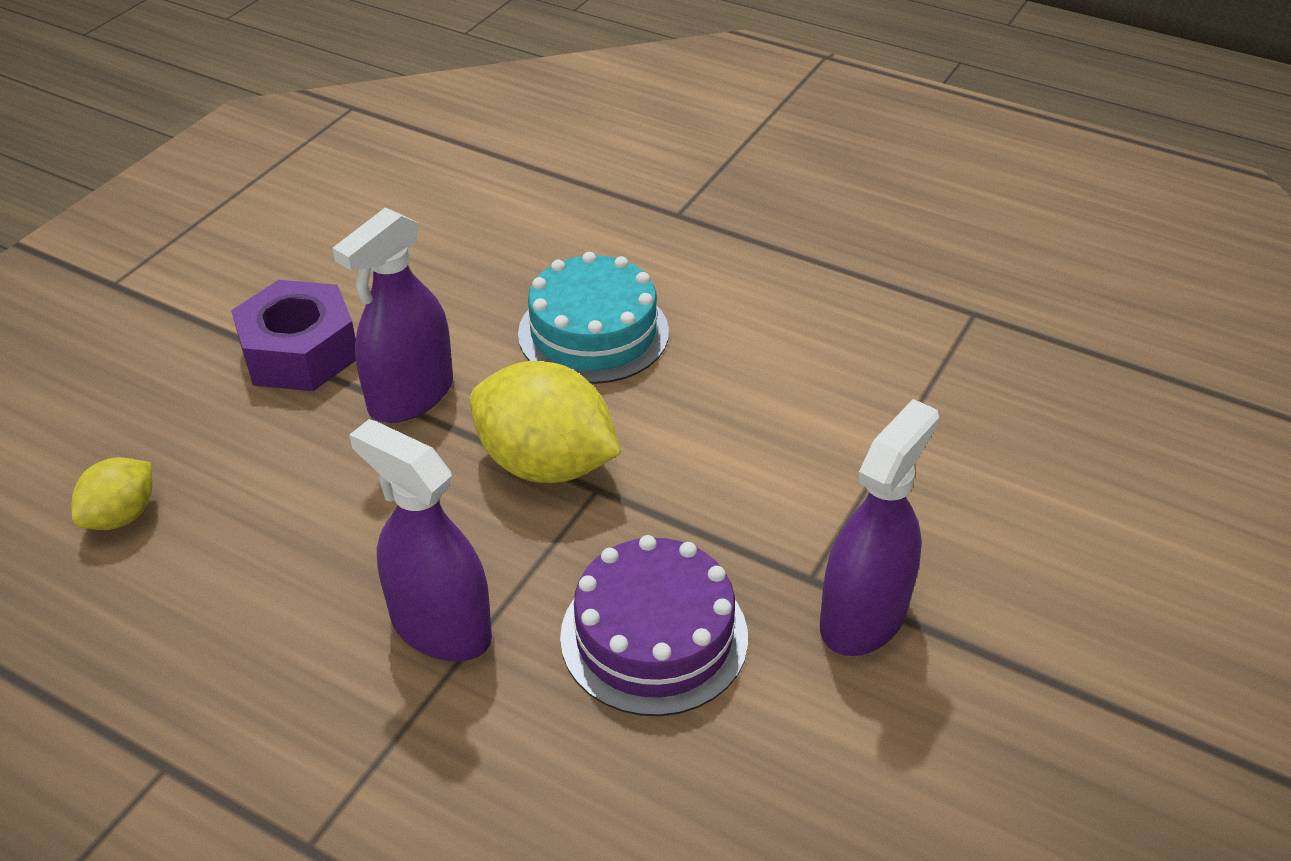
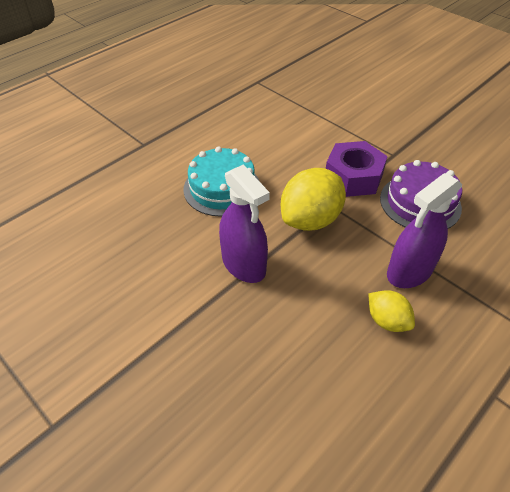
camera: 75 degrees left, 5 degrees up
yellow lemon [71,457,152,530] -> yellow lemon moved to [369,290,415,332]
purple nut [231,280,356,391] -> purple nut moved to [326,141,388,197]
purple spray bottle [820,399,939,656] -> none

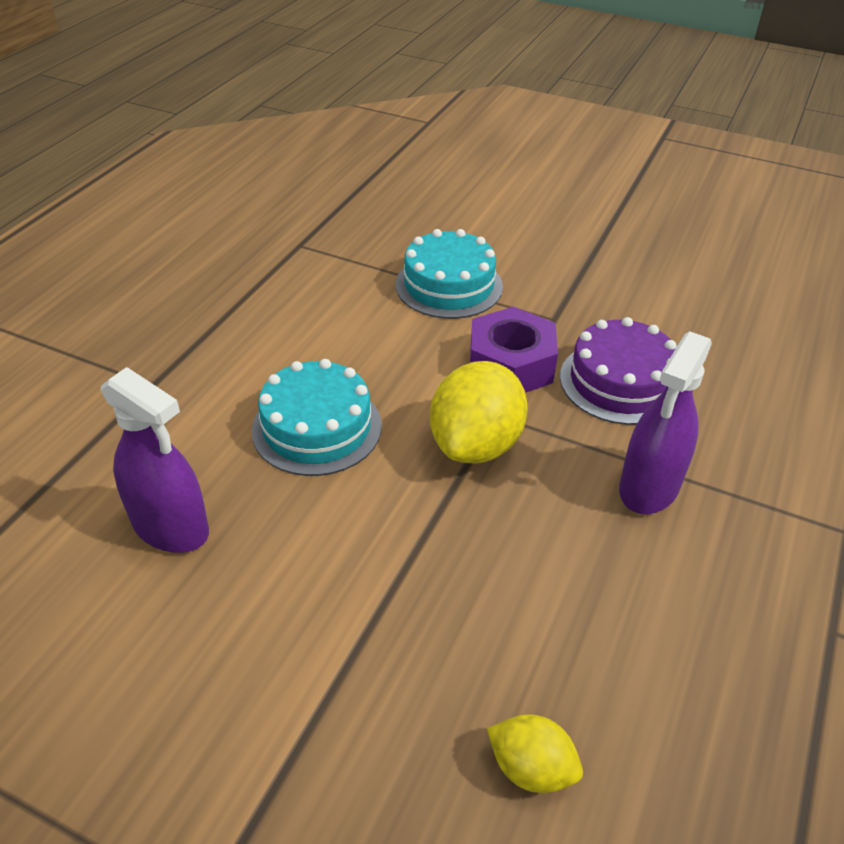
camera: 20 degrees left, 5 degrees down
purple spray bottle [219,164,270,283] -> purple spray bottle moved to [101,367,209,553]
yellow lemon [369,290,415,332] -> yellow lemon moved to [487,714,583,793]
none -> turquoise cake [396,229,503,319]

